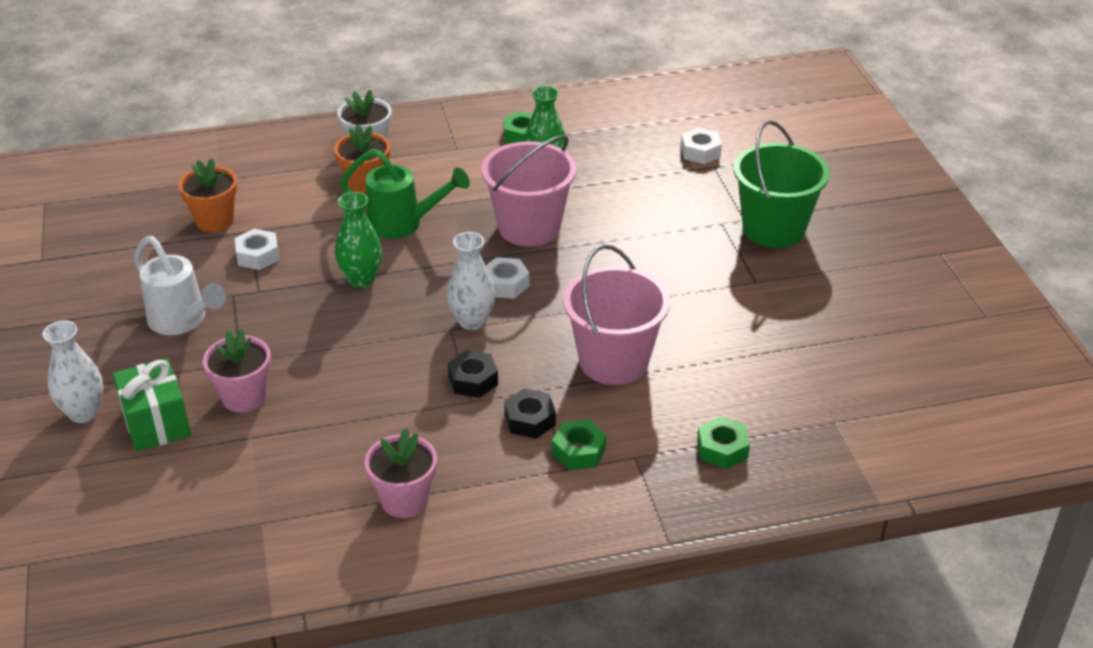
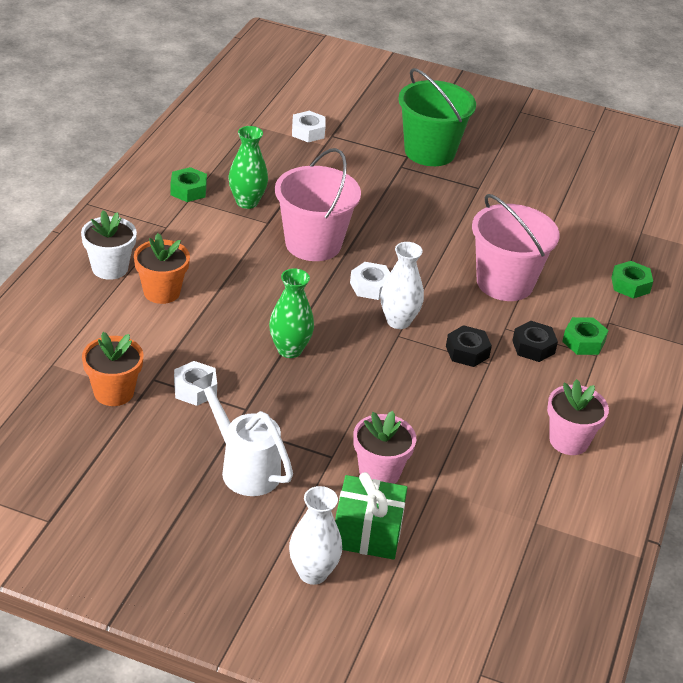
camera: 60 degrees left, 0 degrees up
white watering can [134,236,226,335] -> white watering can turned 120 degrees counterclockwise [191,372,293,496]
green watering can [340,149,470,239] -> none

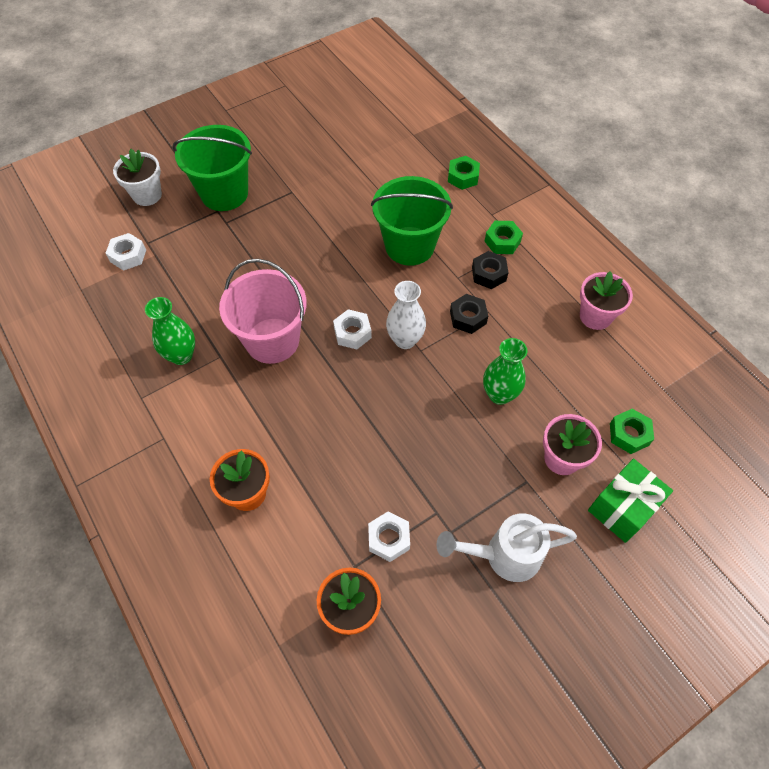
camera: 50 degrees left, 20 degrees up
white flower pot [81,210,137,280] -> white flower pot moved to [113,149,162,206]
green nut [170,167,207,202] -> green nut moved to [610,409,654,454]
green vase [269,268,314,358] -> green vase moved to [483,338,527,405]
white vase [289,486,342,585] -> none
pink bucket [472,194,560,301] -> green bucket [371,176,453,266]

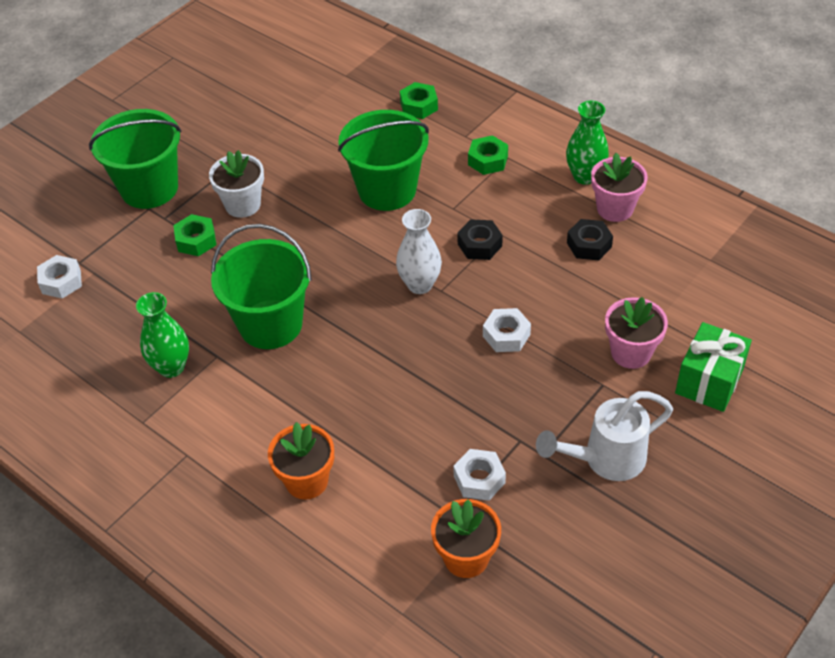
camera: 15 degrees left, 10 degrees down
white flower pot [113,149,162,206] -> white flower pot moved to [209,150,264,218]
pink bucket [219,259,307,364] -> green bucket [211,224,312,349]
white nut [333,309,372,349] -> white nut moved to [483,308,531,352]
black nut [472,251,509,289] -> black nut moved to [567,219,613,261]
green vase [483,338,527,405] -> green vase moved to [566,101,609,185]
green nut [610,409,654,454] -> green nut moved to [173,214,216,256]

